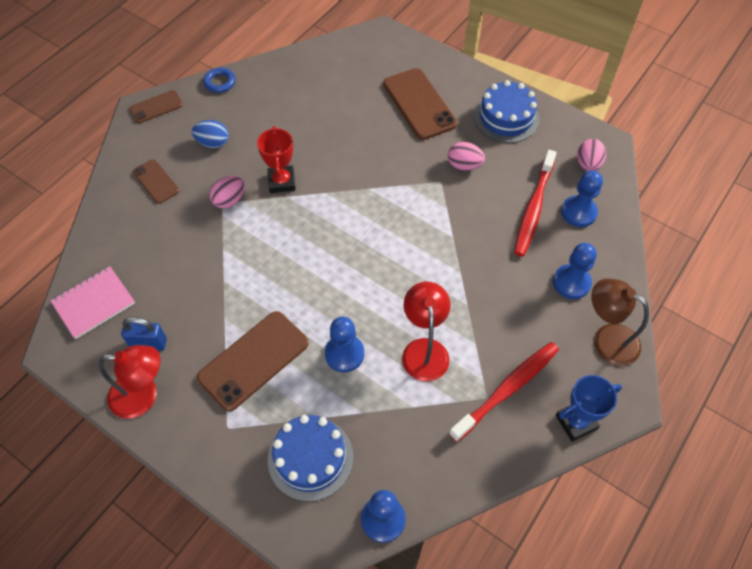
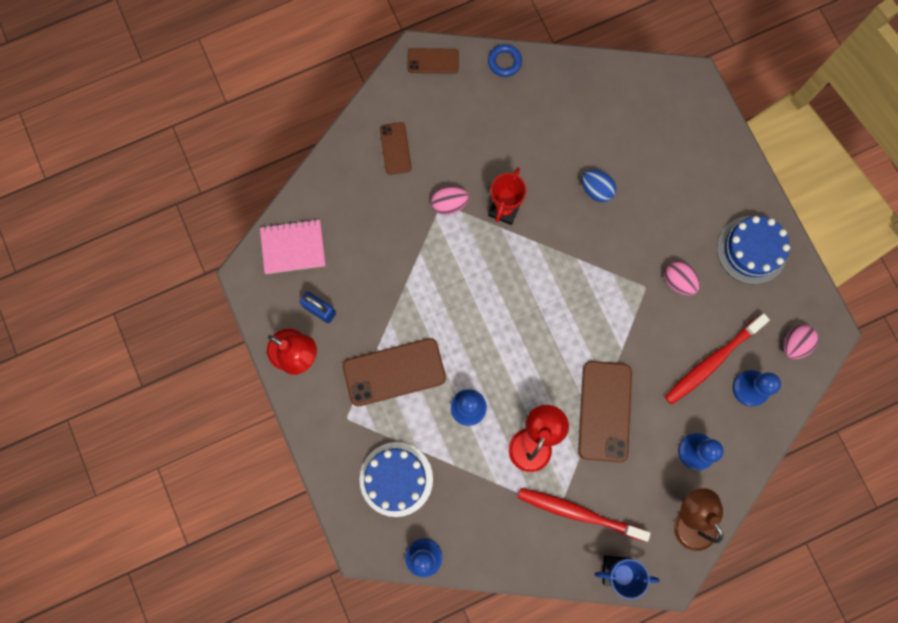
camera: 30 degrees right, 20 degrees up
blue egg [192,120,229,148] -> blue egg moved to [582,170,617,202]
brown phone [383,68,457,140] -> brown phone moved to [578,361,632,463]
red toothbrush [449,342,559,442] -> red toothbrush turned 150 degrees counterclockwise [517,488,651,542]

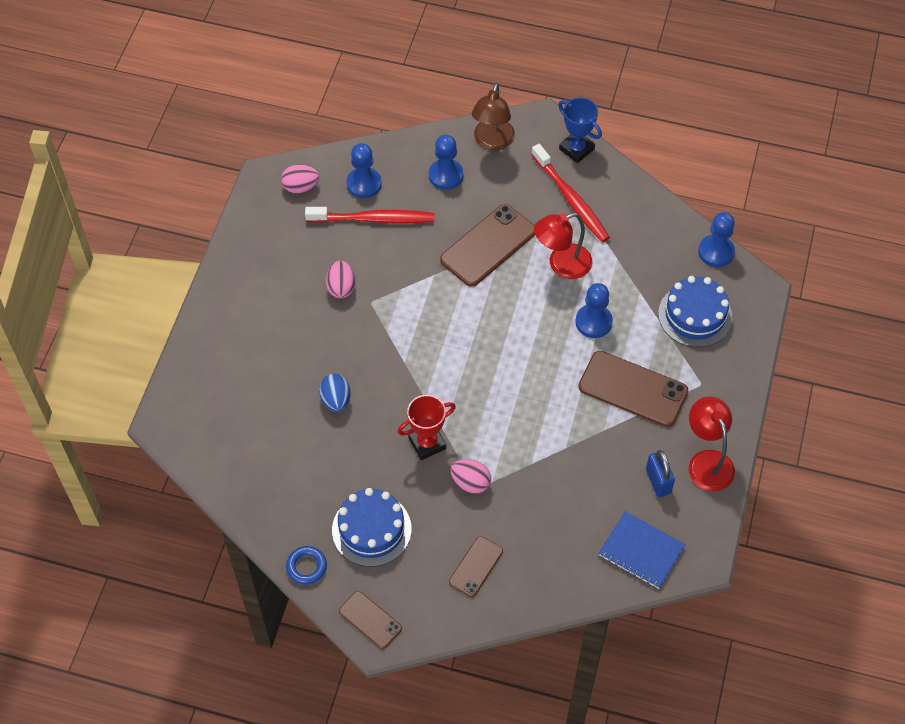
camera: 140 degrees left, 20 degrees down
pink notebook [260,219,326,274] -> blue notebook [598,511,686,589]
blue cake [717,216,790,285] -> blue cake moved to [332,488,412,567]

